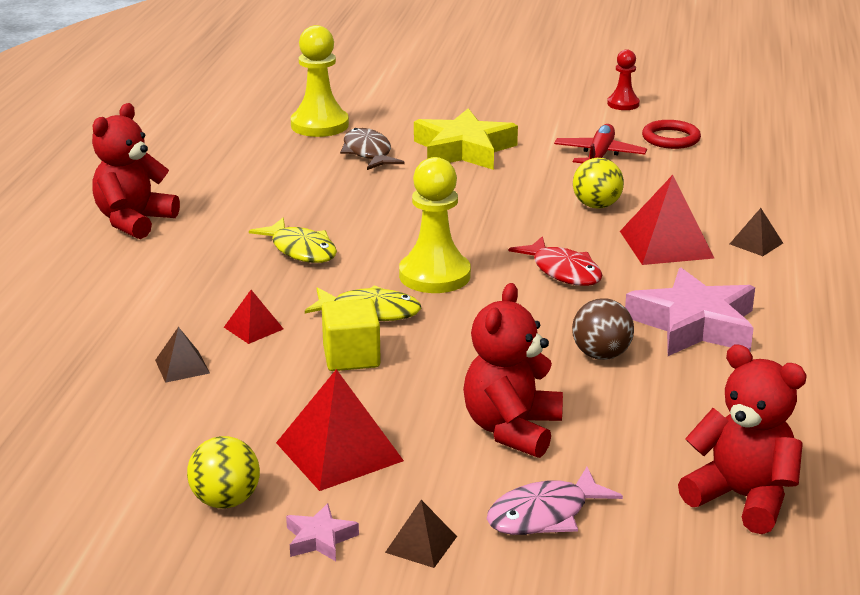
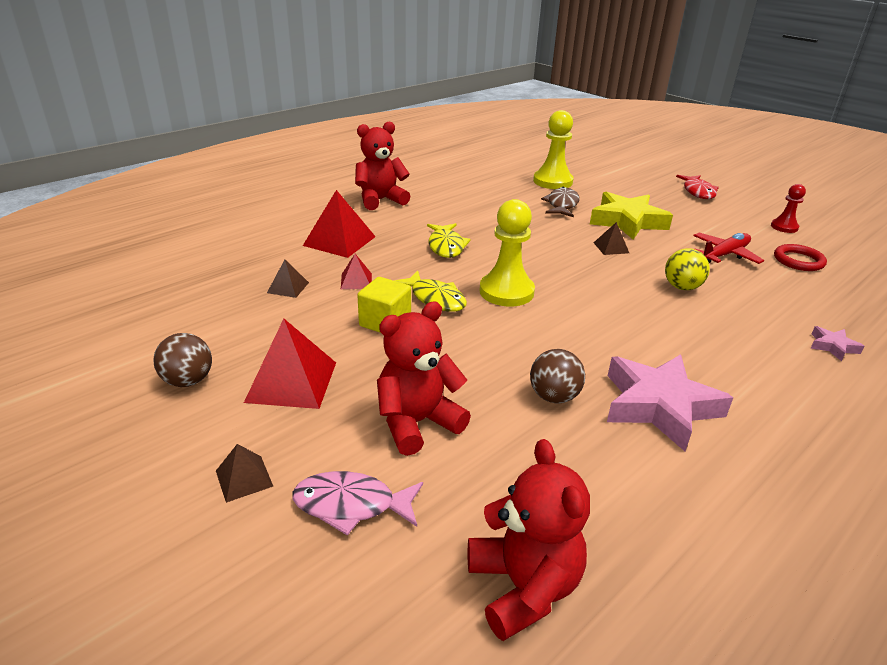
camera: 35 degrees right, 5 degrees up
yellow ball [187,436,260,508] -> brown ball [154,333,212,387]
pink star [286,503,359,561] -> pink star moved to [811,326,864,361]
red fish [509,236,602,286] -> red fish moved to [676,175,719,199]
red pyramid [620,175,714,265] -> red pyramid moved to [303,190,376,258]
brown pyramid [730,208,783,256] -> brown pyramid moved to [594,222,629,255]

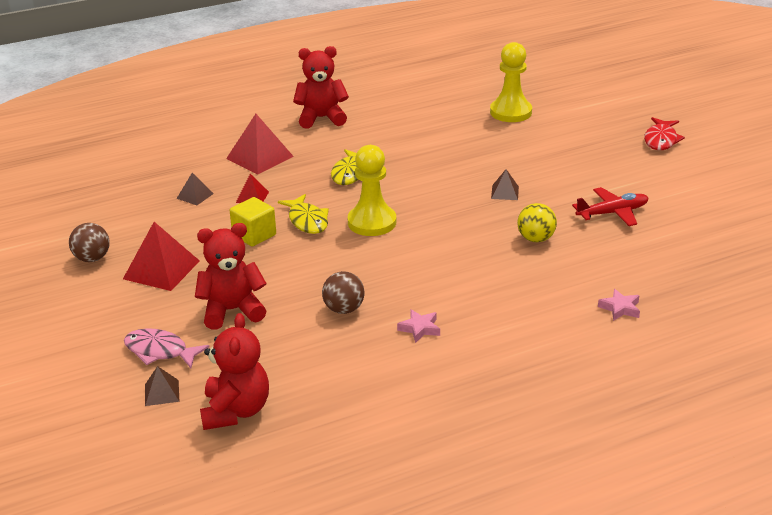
camera: 20 degrees right, 0 degrees up
brown pyramid [216,444,273,503] -> brown pyramid moved to [145,366,179,406]
brown fish [541,186,580,217] -> none
yellow star [590,192,673,239] -> none
pink star [607,354,733,451] -> pink star [397,309,440,343], size x0.45
red pawn [771,184,806,233] -> none
red ring [774,244,827,271] -> none

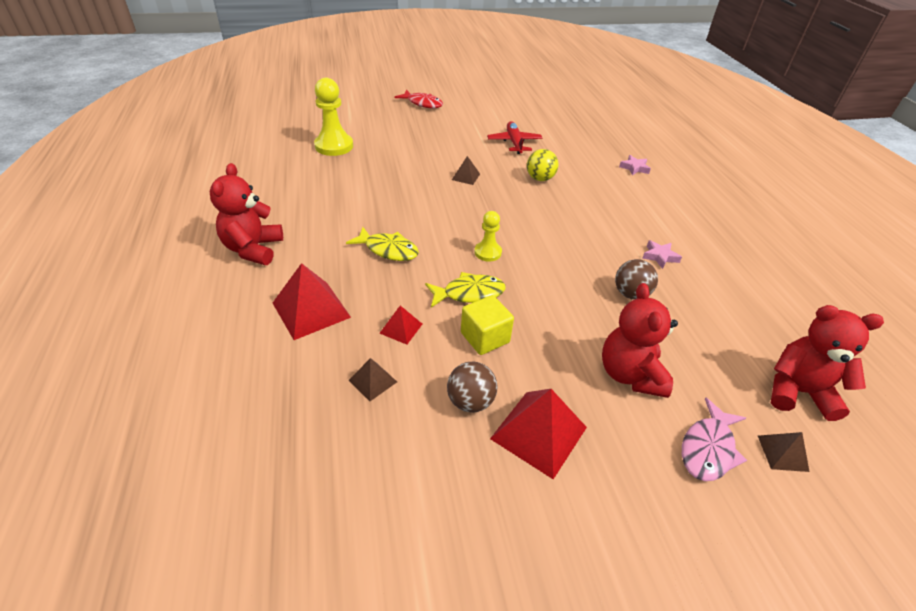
camera: 80 degrees left, 10 degrees up
brown ball [69,223,110,262] -> brown ball moved to [447,362,498,413]
yellow pawn [348,145,396,236] -> yellow pawn [475,211,502,262], size x0.57

